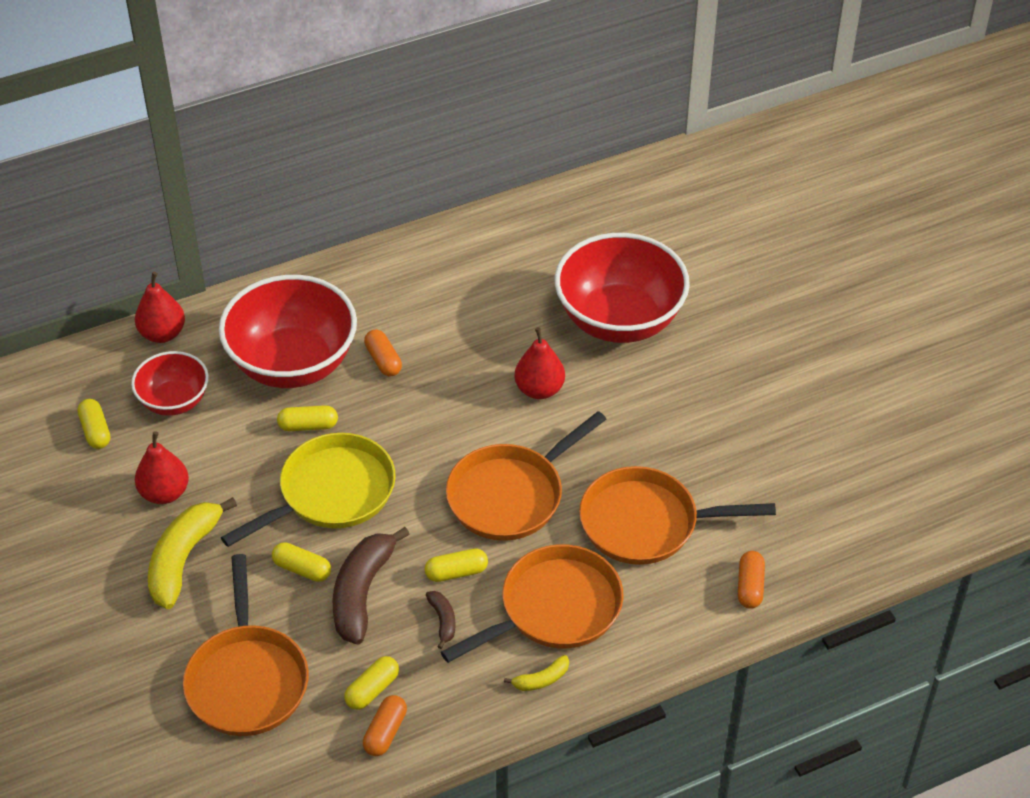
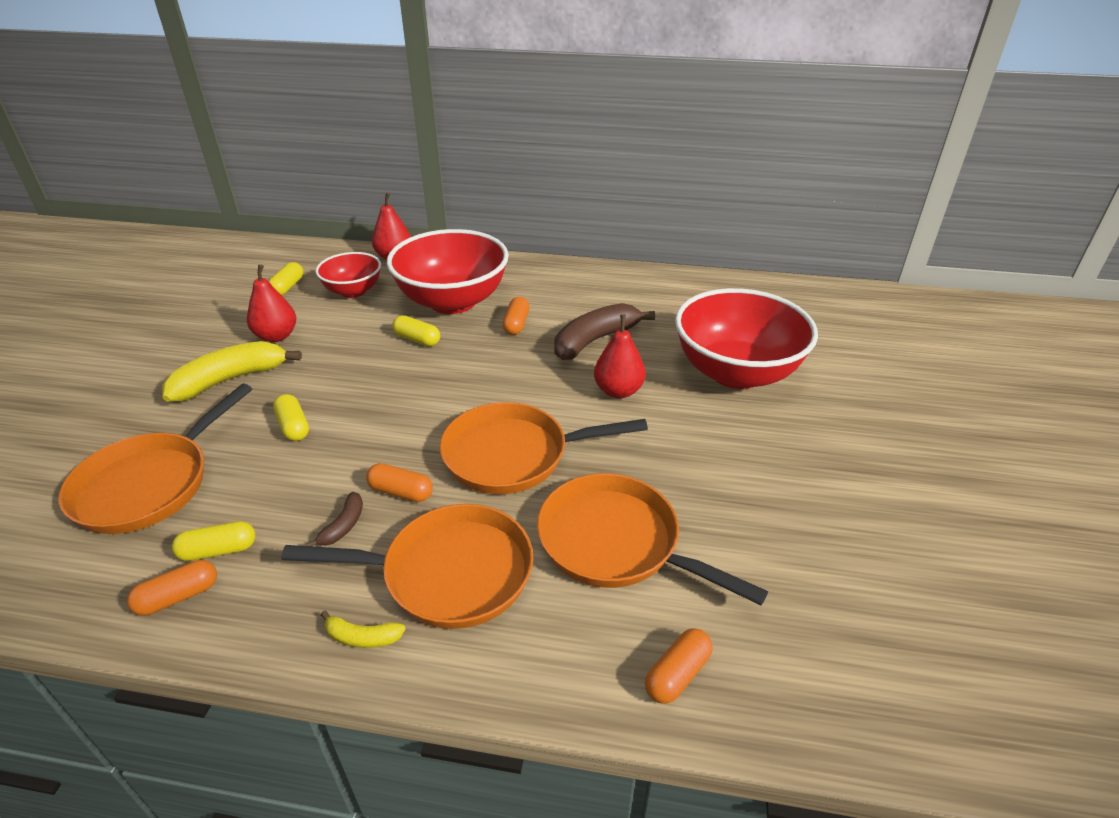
camera: 35 degrees right, 10 degrees down
yellow pan [221,433,396,547] -> none
brown banana [332,527,410,644] -> brown banana moved to [555,303,655,360]
yellow capsule [425,548,488,582] -> orange capsule [366,463,433,502]

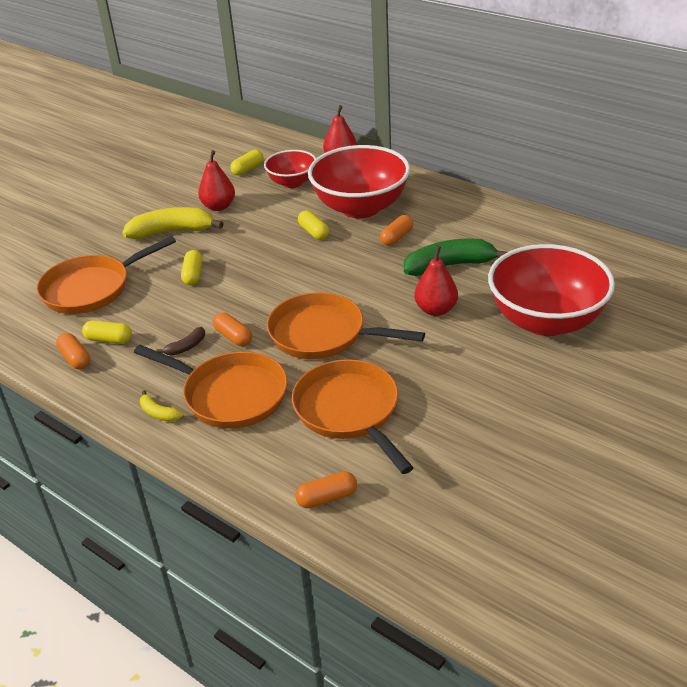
camera: 30 degrees right, 0 degrees up
orange capsule [127,560,217,616] -> orange capsule turned 60 degrees clockwise [56,333,90,369]
brown banana [555,303,655,360] -> green banana [404,239,507,276]

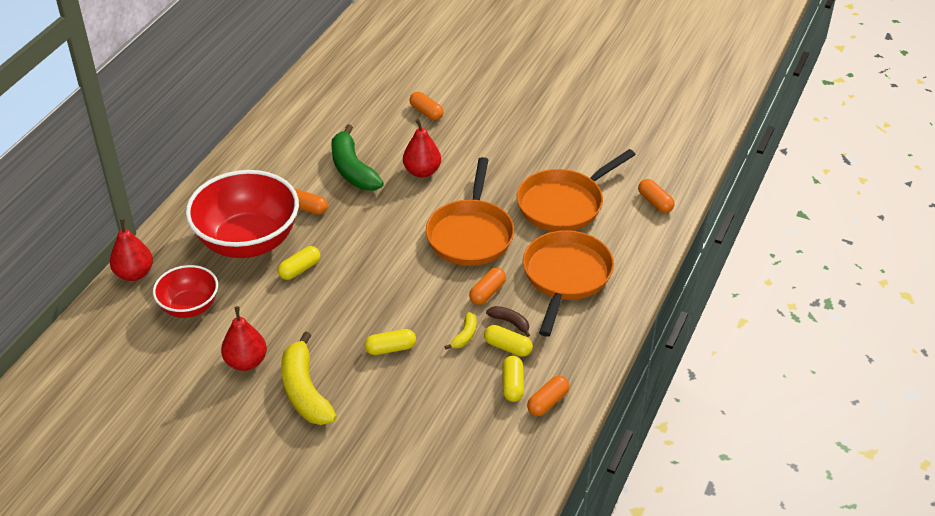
camera: 105 degrees left, 5 degrees up
orange pan [36,236,176,314] -> none
yellow banana [140,390,183,422] -> yellow banana moved to [445,312,477,349]
yellow capsule [230,150,264,175] -> yellow capsule moved to [484,325,533,357]
red bowl [488,244,615,336] -> orange capsule [409,92,444,120]

